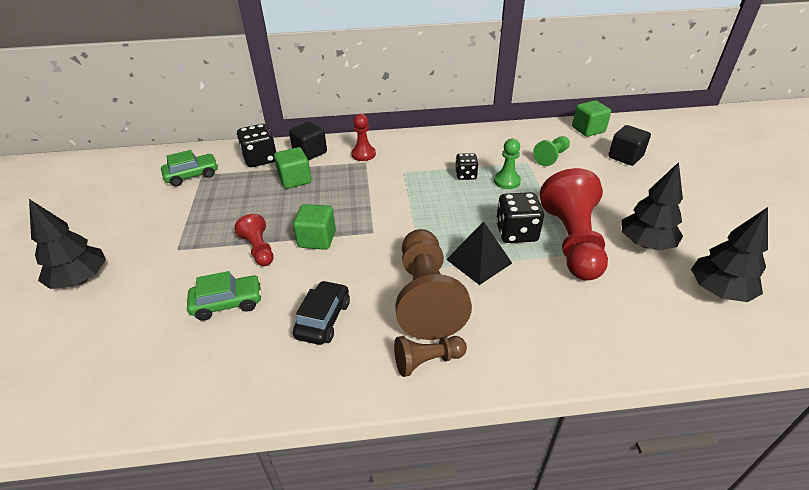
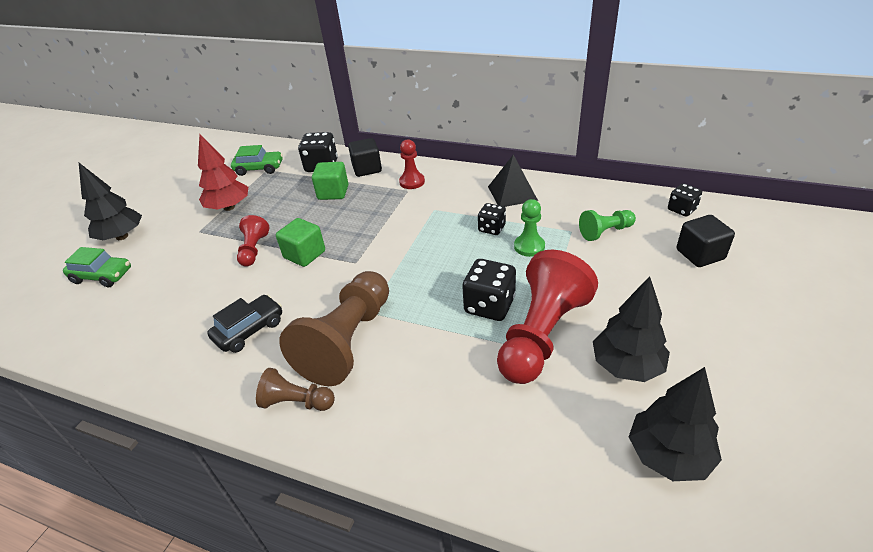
camera: 30 degrees right, 0 degrees up
green car [187,271,262,321] -> green car moved to [63,247,131,287]
black pyramid [446,221,512,285] -> black pyramid moved to [488,155,538,207]
green cube [572,100,611,137] -> black dice [668,183,702,217]
none -> red tree [198,134,248,211]

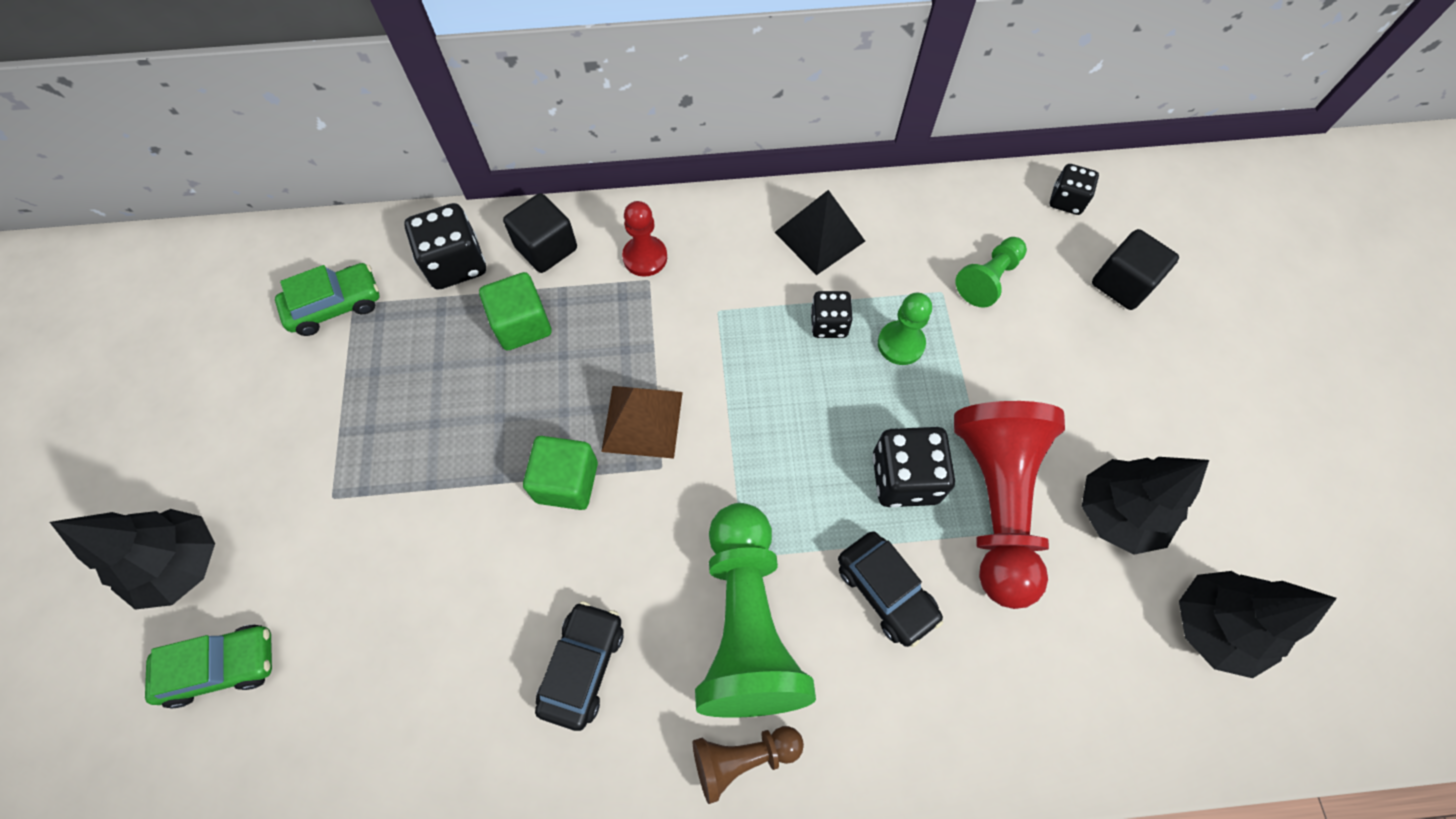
camera: 30 degrees left, 25 degrees up
red tree [198,134,248,211] -> none
red pawn [237,215,270,267] -> none
brown pawn [279,271,389,386] -> green pawn [695,503,816,718]
none -> brown pyramid [601,386,683,459]
none -> black car [838,532,943,647]

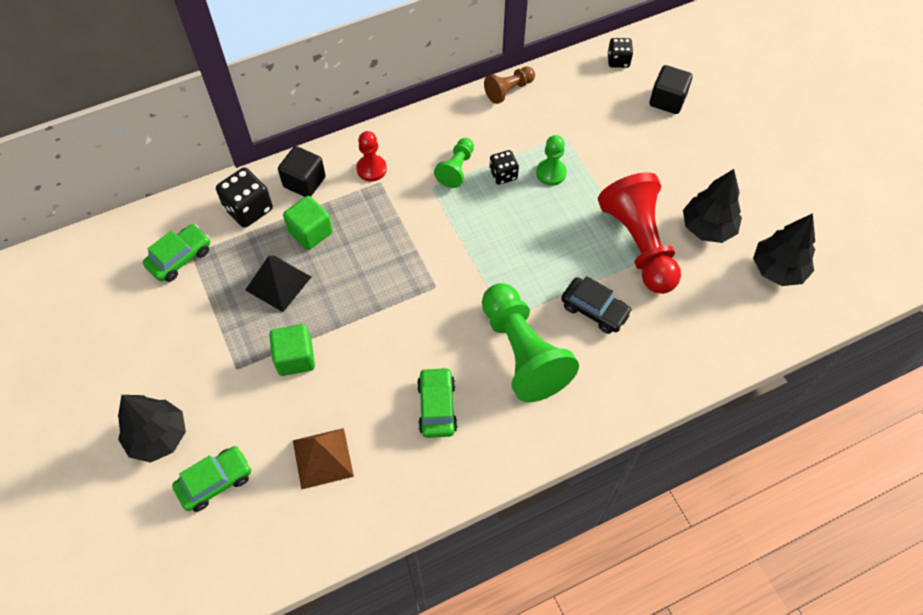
camera: 20 degrees left, 5 degrees down
green cube [523,436,598,510] -> green cube moved to [269,324,315,376]
black car [535,601,624,731] -> green car [417,367,457,438]
brown pyramid [601,386,683,459] -> brown pyramid moved to [293,428,354,490]
brown pawn [693,726,804,804] -> brown pawn moved to [484,67,535,104]
black pyramid [774,190,865,275] -> black pyramid moved to [245,256,311,312]
black dice [872,427,955,507] -> none
green pawn [955,237,1027,308] -> green pawn moved to [434,138,474,188]

